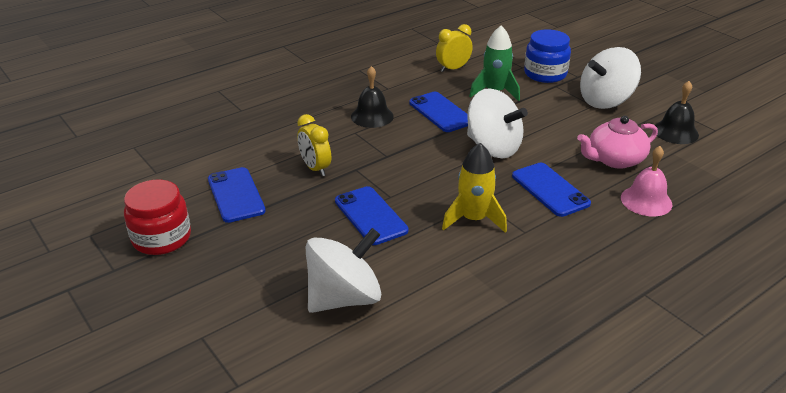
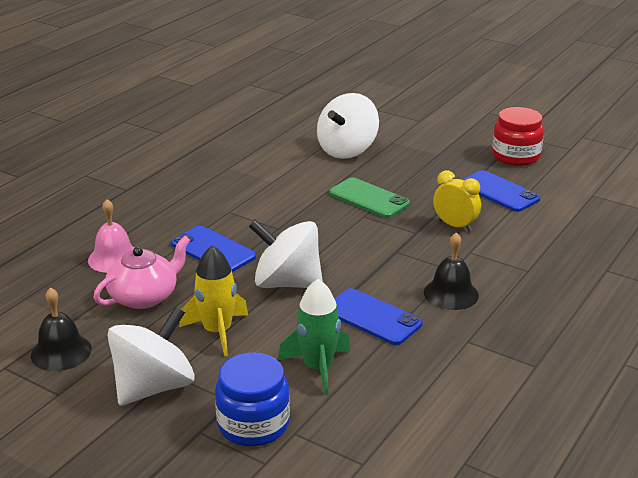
camera: 160 degrees right, 5 degrees down
blue phone [335,186,408,245] -> green phone [329,177,410,218]
yellow clock [436,24,473,72] -> none
yellow rocket [442,143,507,233] -> yellow rocket moved to [179,245,248,356]

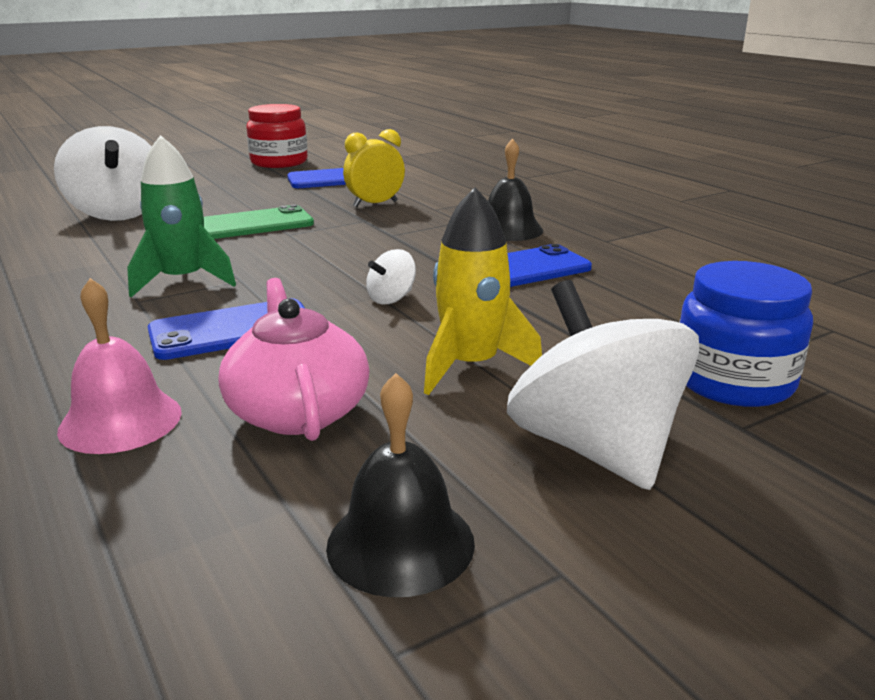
camera: 65 degrees left, 5 degrees down
white spinning top [249,219,323,288] -> white spinning top [366,249,416,304], size x0.44
green rocket [278,279,350,395] -> green rocket moved to [127,135,236,297]

